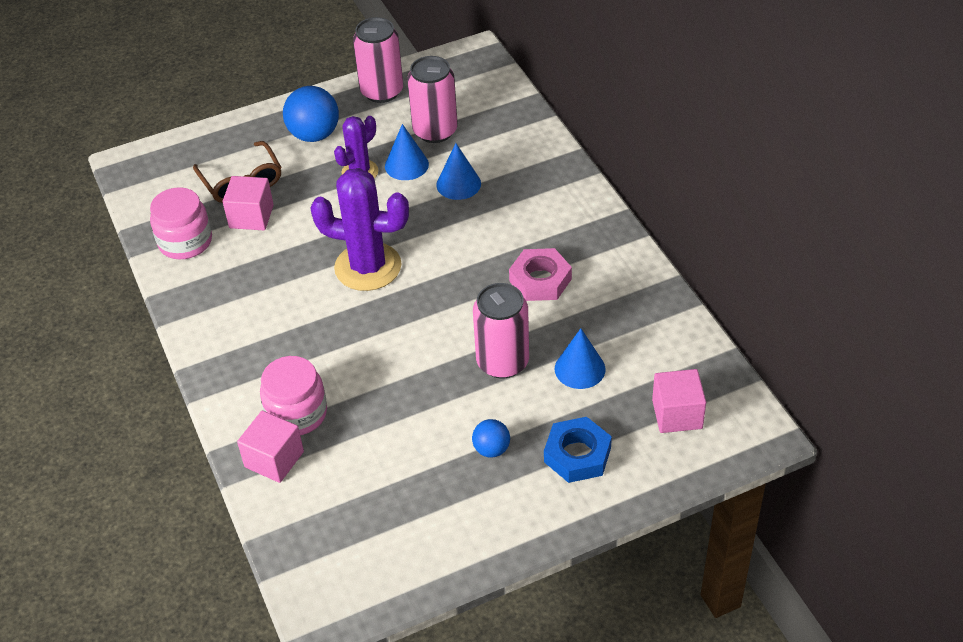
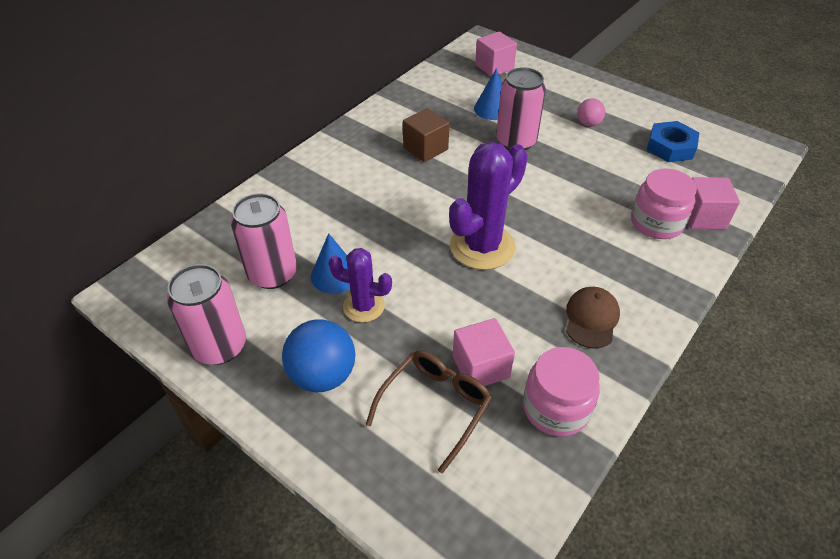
camera: 120 degrees left, 0 degrees up
purple cactus [310,168,409,291] -> purple cactus turned 60 degrees clockwise [449,142,528,270]
blue cone [436,143,481,200] -> none
blue ball [472,419,510,458] -> pink ball [577,98,605,127]
pink nut [509,248,572,301] -> brown cube [403,108,449,162]
blue nut [544,417,612,483] -> blue nut moved to [647,121,699,162]
none -> brown cap [566,287,620,349]

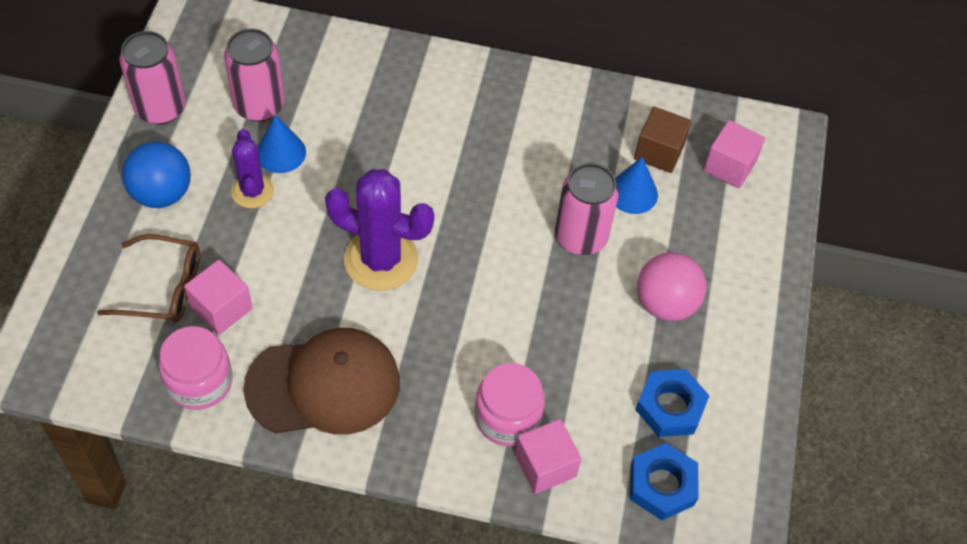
camera: 60 degrees right, 10 degrees up
brown cube [403,108,449,162] -> brown cube moved to [634,107,691,173]
brown cap [566,287,620,349] -> brown cap [243,328,400,434], size x1.95
pink ball [577,98,605,127] -> pink ball [637,252,706,321], size x1.80
none -> blue nut [630,443,699,520]

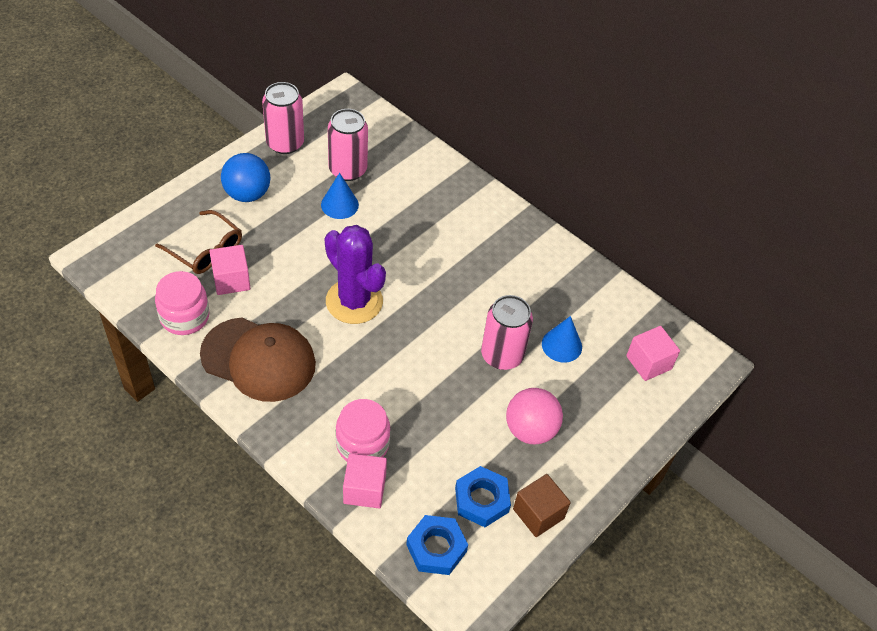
camera: 30 degrees right, 5 degrees down
purple cactus [231,129,274,208] -> none
brown cube [634,107,691,173] -> brown cube moved to [513,474,571,537]

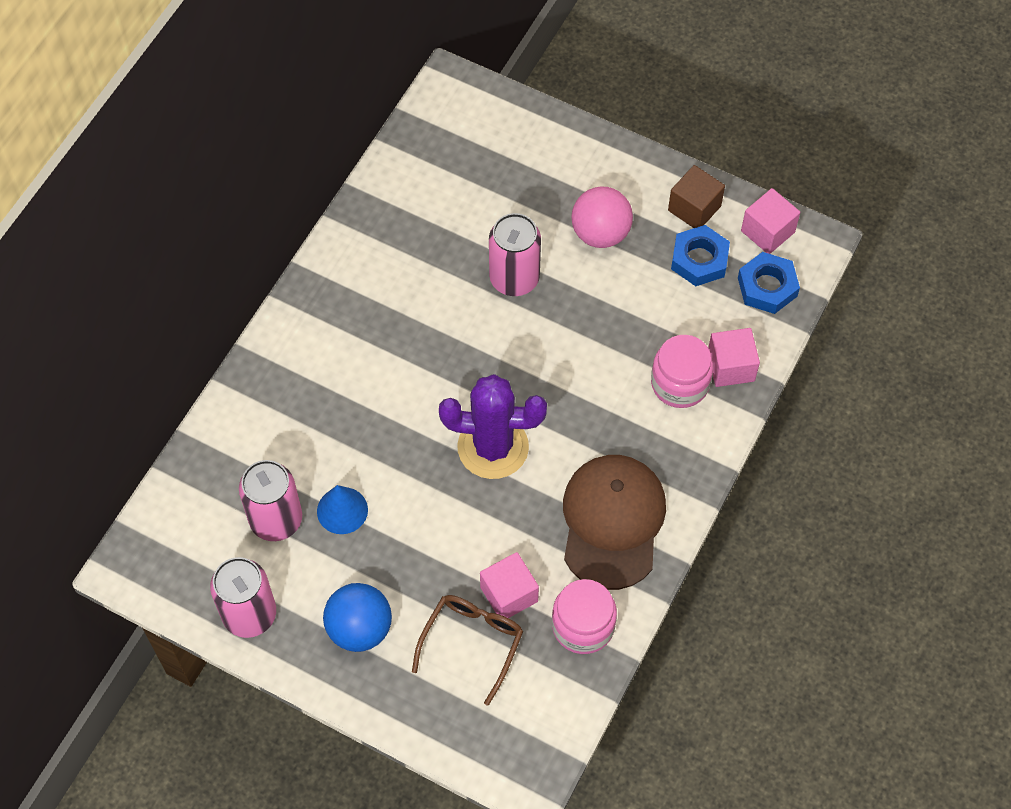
camera: 100 degrees left, 10 degrees up
purple cactus [325,225,386,324] -> purple cactus turned 60 degrees clockwise [439,374,547,479]
blue cone [542,316,582,363] -> none
pink cube [626,326,680,381] -> pink cube moved to [741,188,800,254]

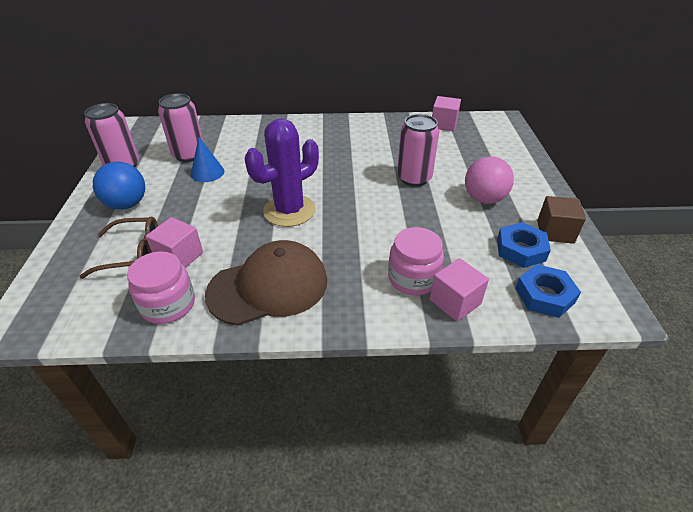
camera: 60 degrees right, 20 degrees down
purple cactus [439,374,547,479] -> purple cactus turned 75 degrees clockwise [245,118,319,227]
pink cube [741,188,800,254] -> pink cube moved to [432,96,461,132]

